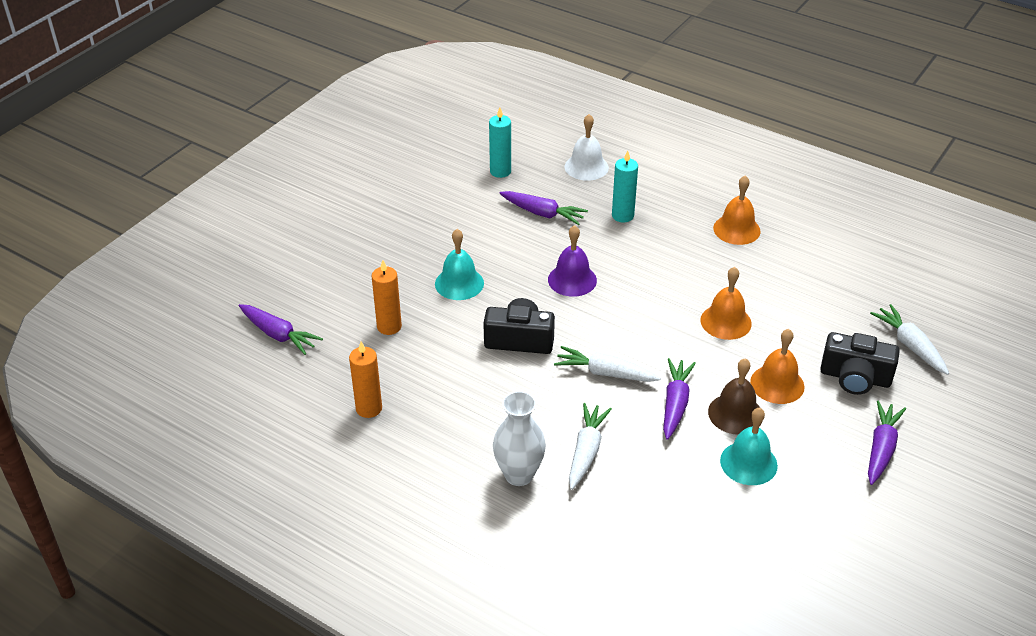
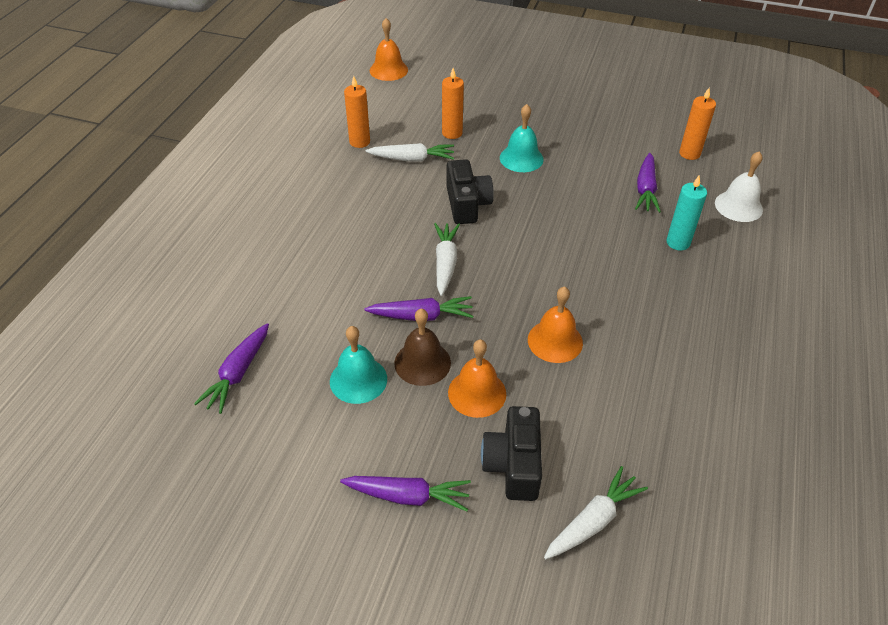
camera: 75 degrees right, 5 degrees up
purple carrot [239,304,323,355] -> purple carrot moved to [194,323,269,414]
turquoise candle [489,107,511,178] -> orange candle [679,88,716,160]
white vase [493,391,546,486] -> none
purple bell [548,225,597,297] -> none
white carrot [569,403,612,490] -> white carrot moved to [366,143,454,162]
orange bell [713,176,761,245] -> orange bell moved to [370,18,408,81]

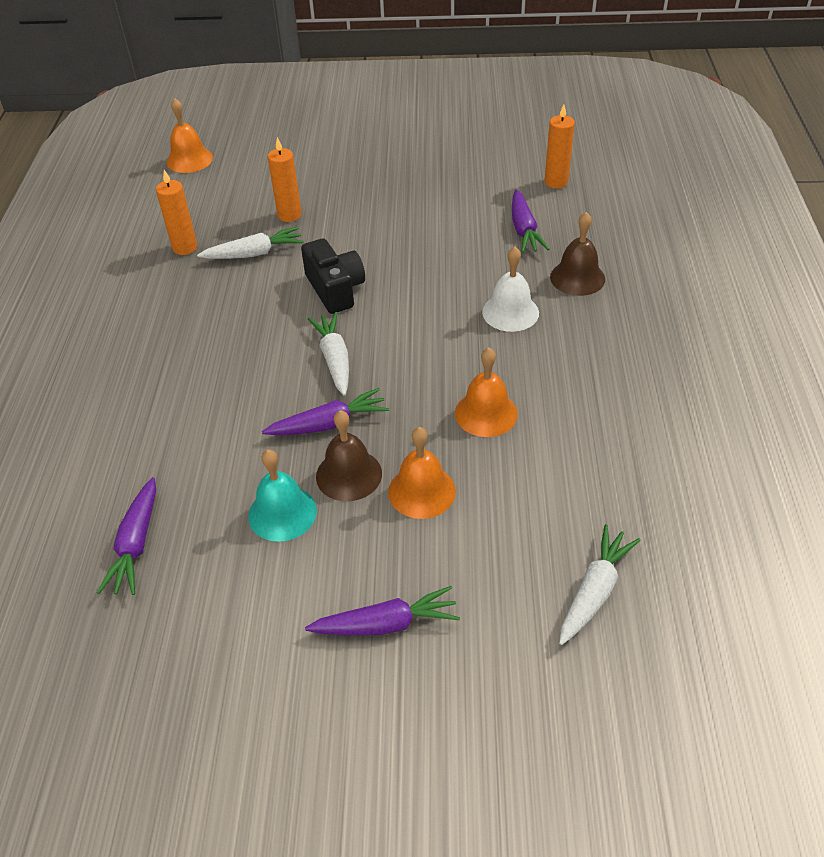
camera: 15 degrees left, 0 degrees up
black camera [481,406,542,501] -> none
turquoise bell [500,104,544,172] -> none
turquoise candle [666,175,707,251] -> brown bell [550,212,605,296]
white bell [715,151,763,222] -> white bell moved to [482,246,539,332]

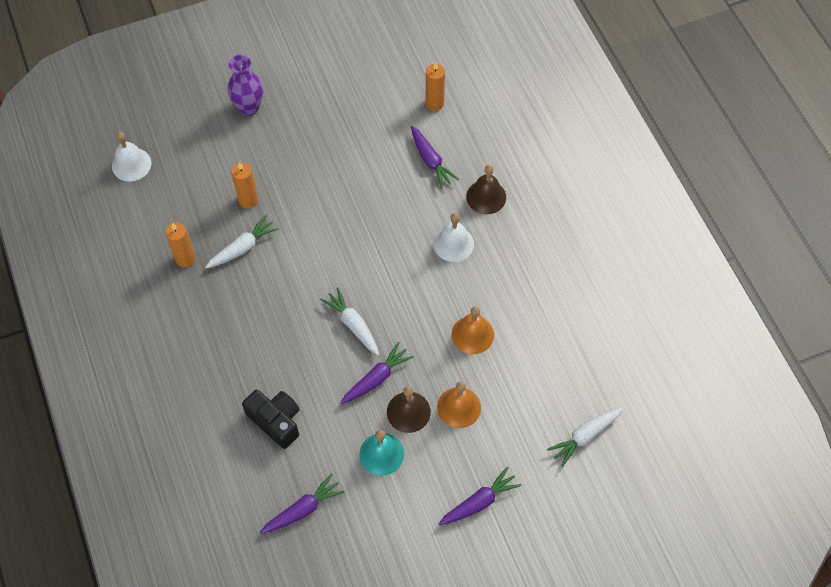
camera: 25 degrees left, 15 degrees up
purple carrot [97,477,156,595] -> purple carrot turned 105 degrees counterclockwise [260,474,345,534]
orange bell [167,98,213,173] -> white bell [112,132,152,181]
black camera [301,238,365,314] -> black camera moved to [242,390,300,449]
white carrot [559,524,641,645] -> white carrot turned 135 degrees counterclockwise [547,408,623,467]
none -> purple vase [228,55,263,116]

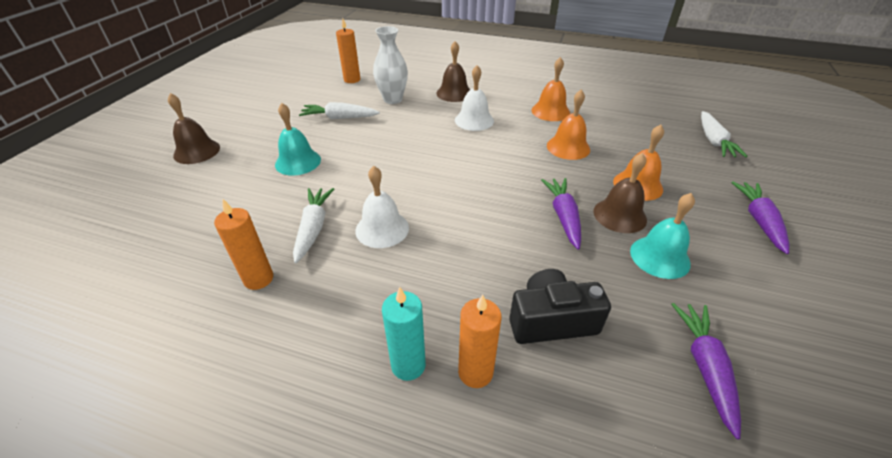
camera: 50 degrees left, 20 degrees down
white bell [112,132,152,181] -> white bell moved to [355,166,409,248]
purple vase [228,55,263,116] -> brown bell [168,93,220,164]
orange candle [231,162,258,208] -> orange candle moved to [458,295,501,388]
white carrot [320,287,379,355] -> white carrot moved to [299,102,380,119]
purple carrot [411,126,459,189] -> white vase [373,26,408,104]
none -> turquoise bell [275,103,321,176]
none -> turquoise candle [382,287,426,381]
none -> orange bell [531,57,570,121]

